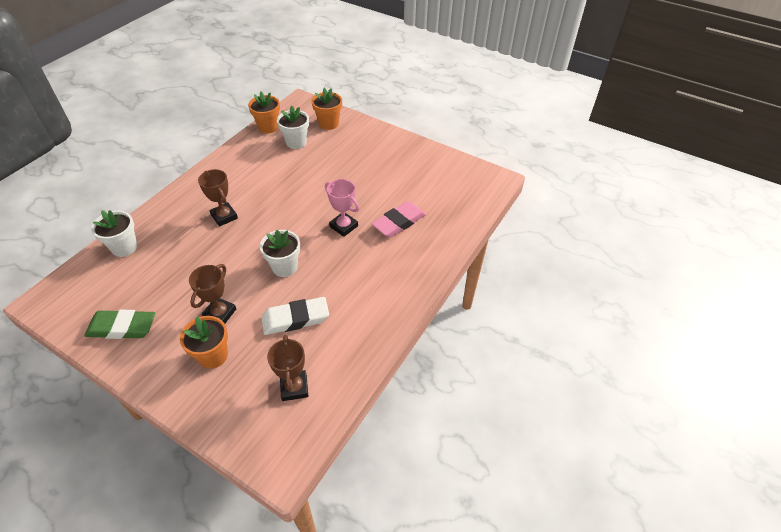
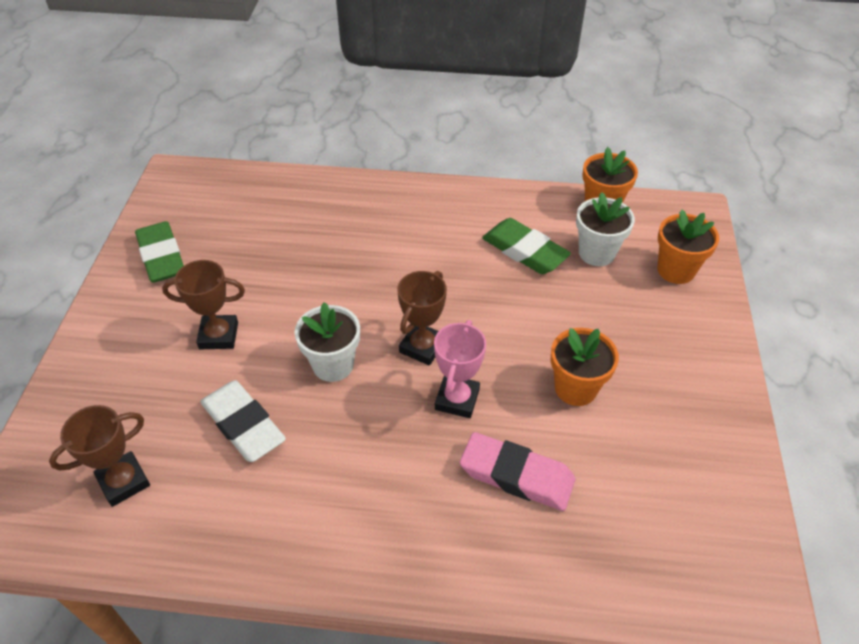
camera: 65 degrees right, 0 degrees up
white flower pot [91,210,138,257] -> none
orange flower pot [180,316,228,369] -> orange flower pot moved to [551,328,619,406]
brown trophy [198,169,238,227] -> brown trophy moved to [397,271,447,365]
none -> green eraser [482,218,571,274]

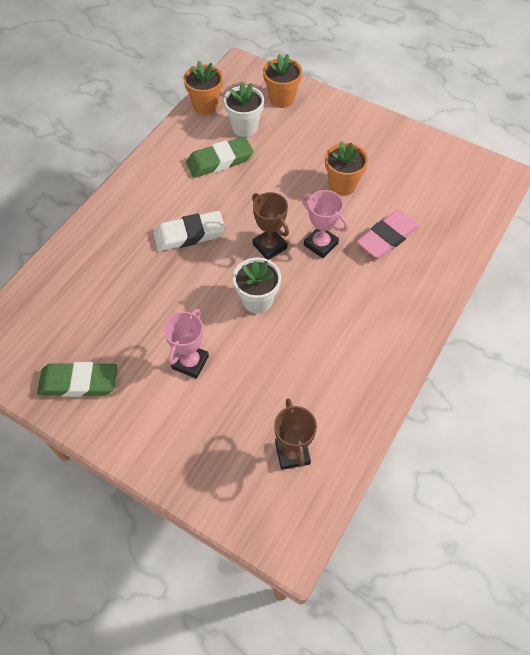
camera: 65 degrees left, 10 degrees up
brown trophy [162,260,245,349] -> pink trophy [163,308,209,379]
white eraser [200,380,286,462] -> white eraser moved to [153,211,225,251]

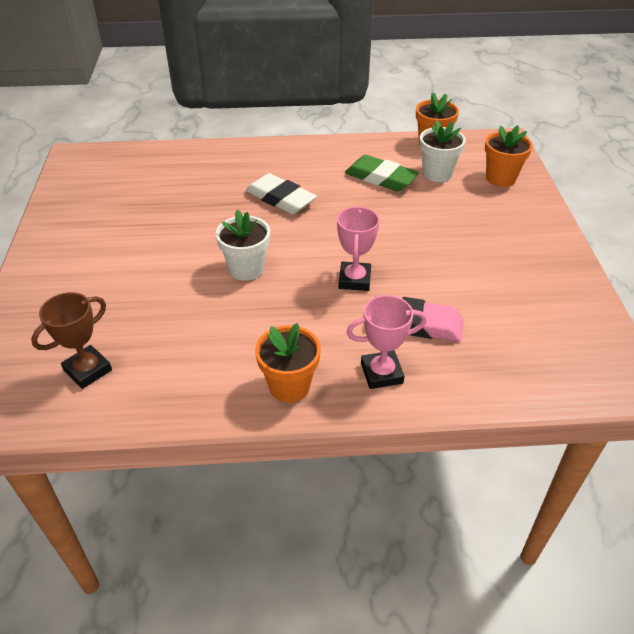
camera: 55 degrees right, 15 degrees down
green eraser [37,362,117,397] -> none
pink trophy [163,308,209,379] -> pink trophy moved to [347,295,427,389]
brown trophy [252,192,289,260] -> none
orange flower pot [325,141,368,196] -> orange flower pot moved to [255,323,321,403]

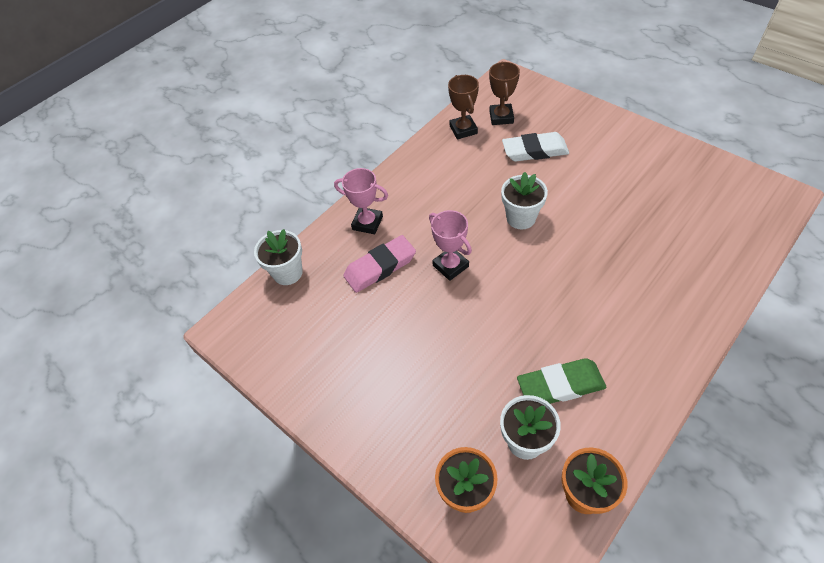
camera: 140 degrees right, 10 degrees up
white eraser [246,173,317,214] -> white eraser moved to [502,132,569,161]
orange flower pot [255,323,321,403] -> none
pink trophy [347,295,427,389] -> pink trophy turned 75 degrees clockwise [334,168,388,234]
none -> white flower pot [254,229,303,285]
none -> brown trophy [448,75,479,139]

